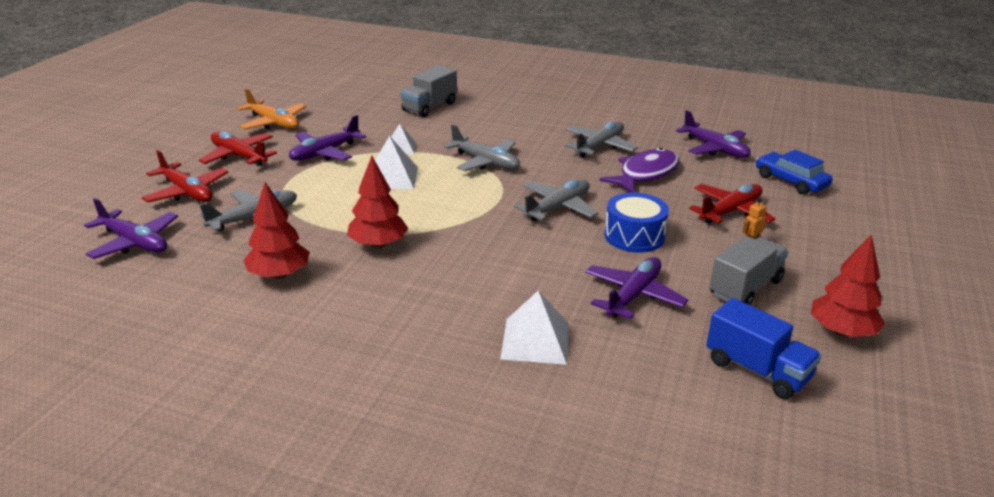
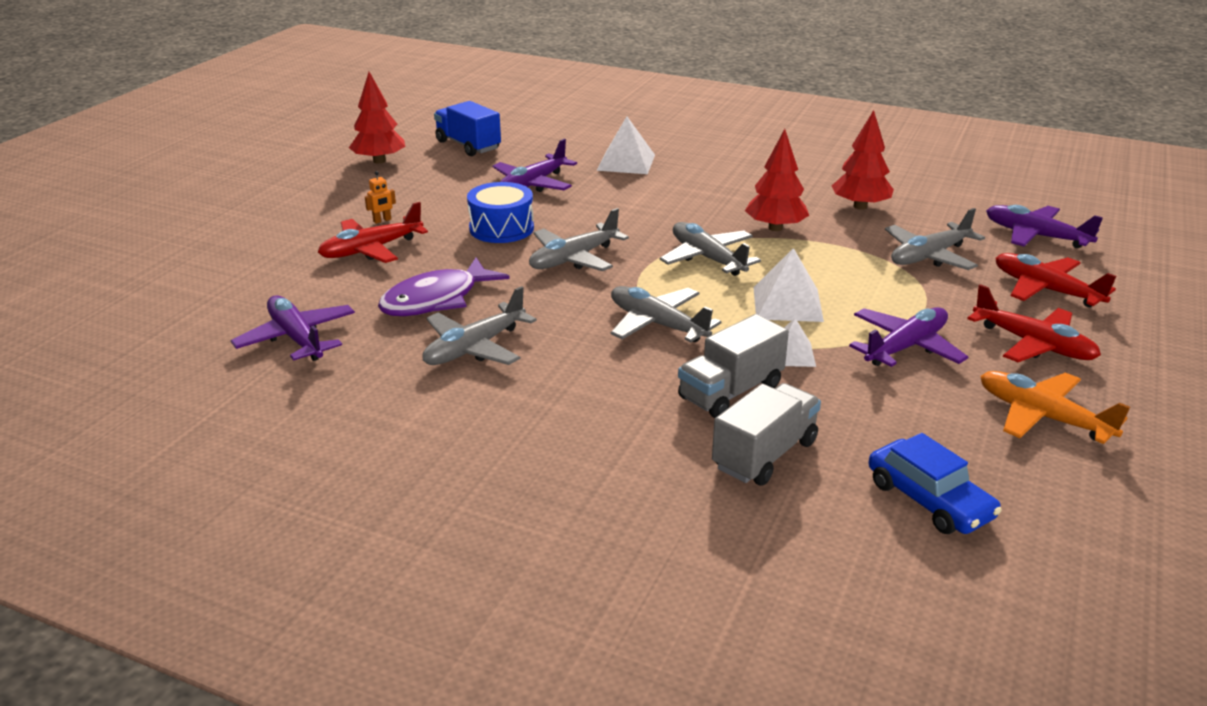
camera: 175 degrees left, 0 degrees up
grey truck [709,236,788,306] -> grey truck moved to [678,314,789,418]
blue car [756,150,833,195] -> blue car moved to [868,433,1002,534]
none -> grey plane [660,222,761,276]

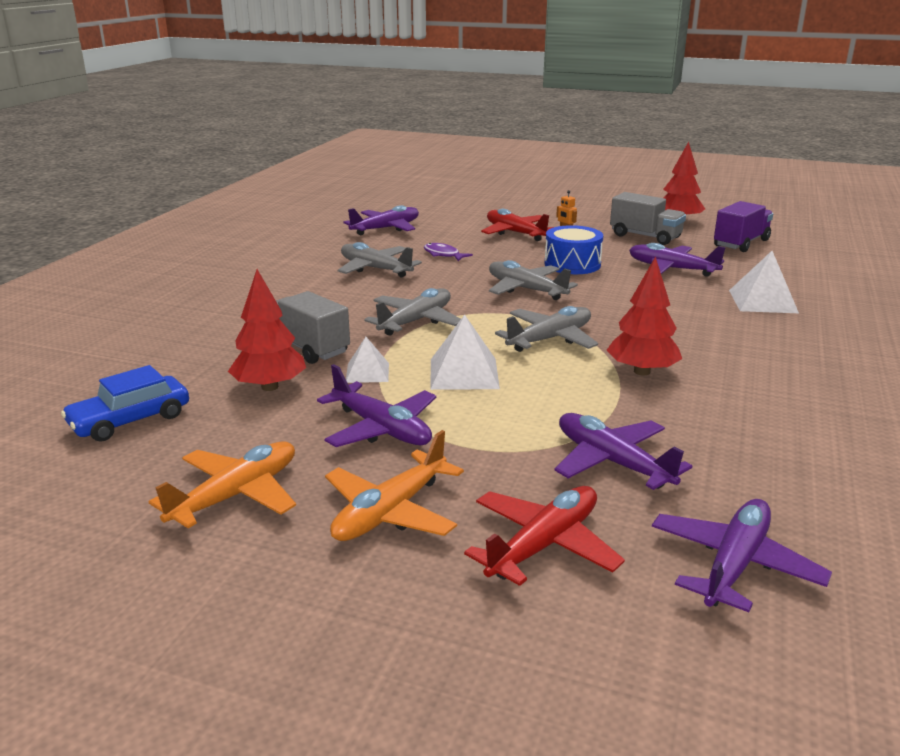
camera: 85 degrees right, 5 degrees down
purple fish [378,258,510,316] -> purple fish [424,243,473,261], size x0.53
blue truck [434,101,501,156] -> purple truck [714,201,773,252]
grey truck [712,383,821,486] -> grey truck moved to [610,192,686,245]
red tree [832,110,894,210] -> red tree moved to [228,269,306,391]
grey plane [885,208,985,270] -> purple plane [555,413,692,490]
red plane [967,284,1101,362] -> orange plane [325,430,464,541]

